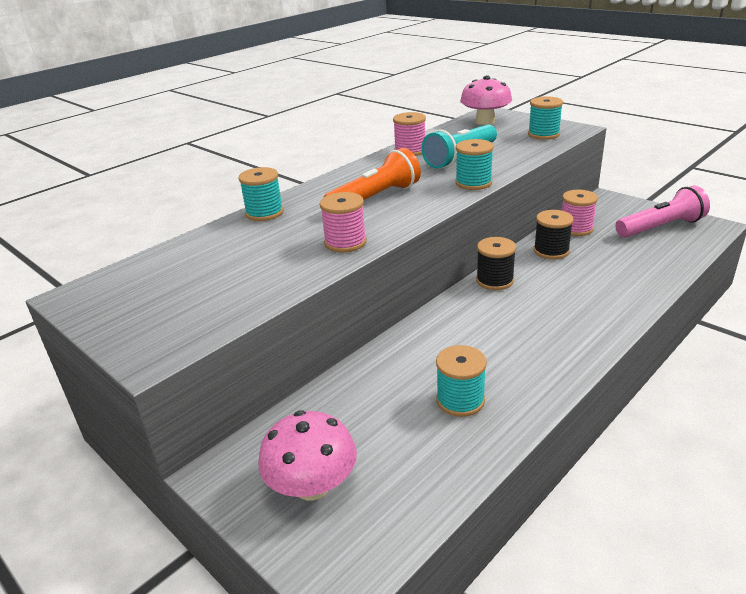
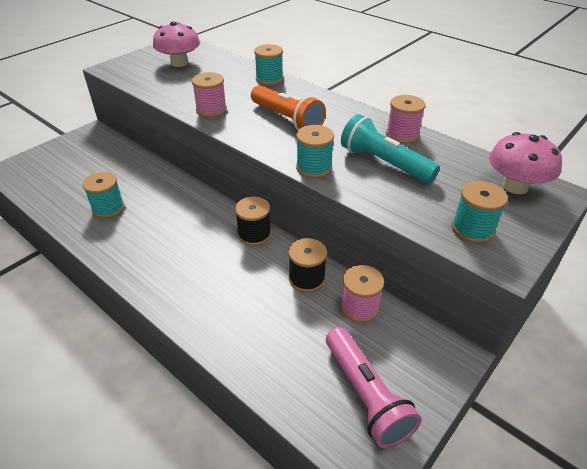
camera: 85 degrees right, 10 degrees up
pink mushroom [258,411,357,500] -> pink mushroom moved to [153,21,200,67]

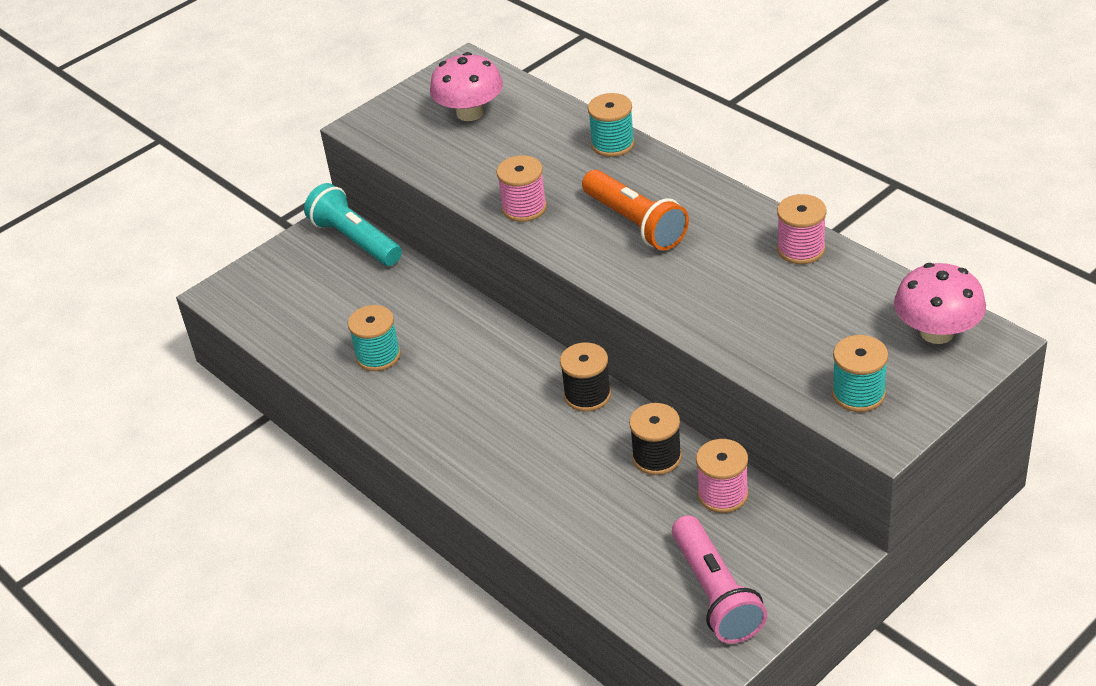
camera: 10 degrees right, 0 degrees up
turquoise spool [296,125,334,178] -> none
turquoise flashlight [341,114,440,183] -> turquoise flashlight moved to [304,183,402,266]

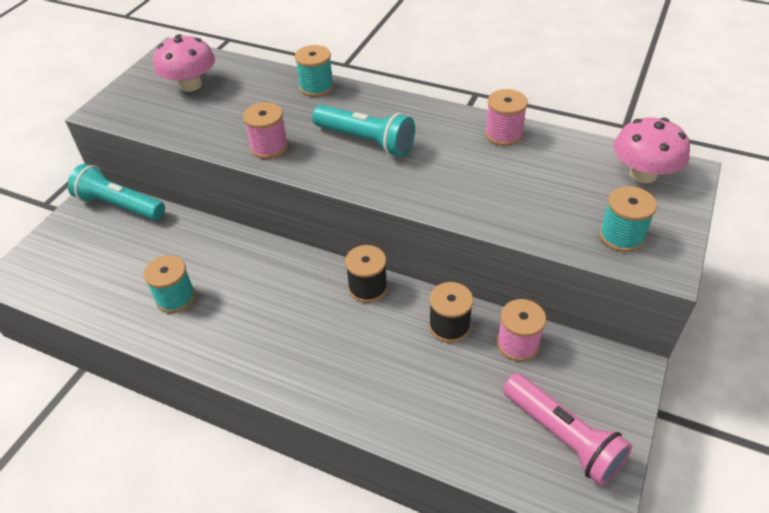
camera: 25 degrees left, 5 degrees up
orange flashlight [582,170,689,251] -> turquoise flashlight [312,105,415,157]

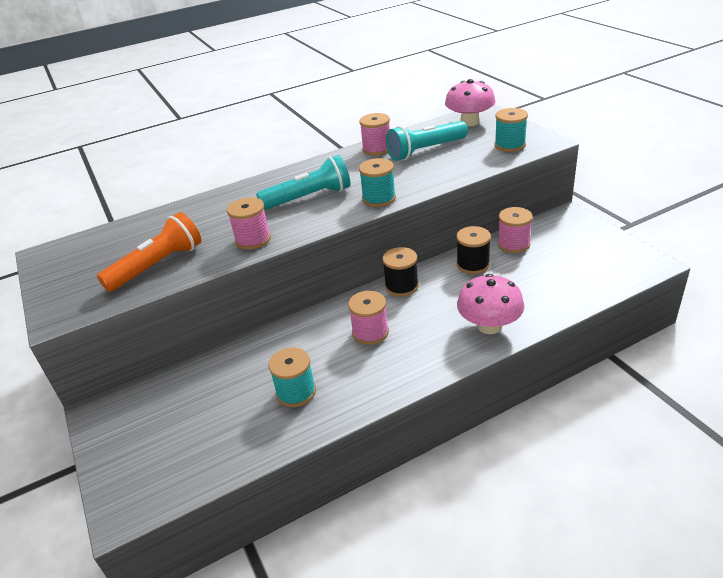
camera: 50 degrees left, 10 degrees down
turquoise flashlight [68,164,165,220] -> turquoise flashlight moved to [386,121,468,161]
pink mushroom [153,34,215,92] -> pink mushroom moved to [457,274,524,334]
turquoise spool [295,45,334,97] -> turquoise spool moved to [359,158,396,207]
pink flashlight [503,373,632,486] -> none
none -> orange flashlight [97,212,201,292]
none -> pink spool [348,291,389,345]

